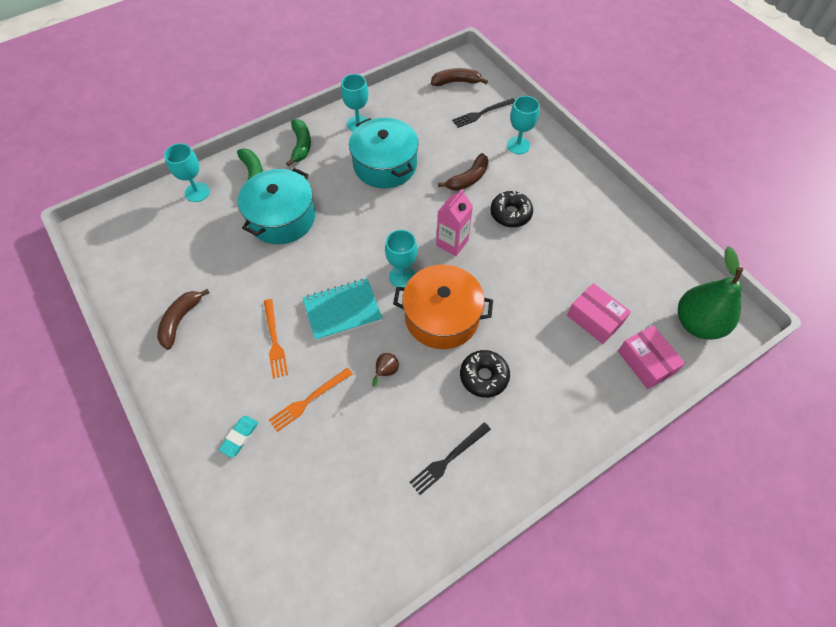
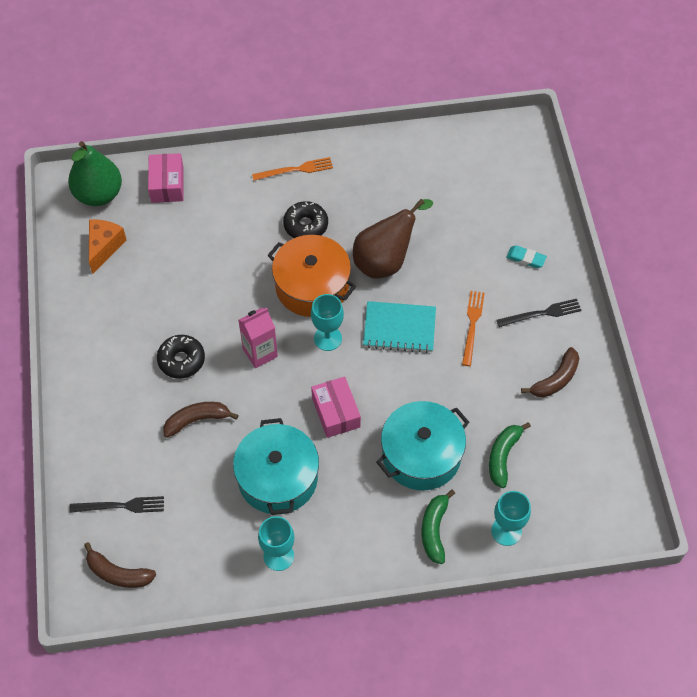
camera: 155 degrees left, 0 degrees up
turquoise eraser [219,416,258,458] -> turquoise eraser turned 60 degrees clockwise [506,245,547,268]
orange fork [269,367,353,432] -> orange fork moved to [252,157,333,180]
green banana [286,119,311,166] -> green banana moved to [489,422,531,488]
brown pear [372,353,399,387] -> brown pear [353,199,433,278], size x2.49
black fork [409,422,491,495] -> black fork moved to [497,299,582,327]
turquoise goblet [507,96,540,154] -> none
pink box [567,283,631,344] -> pink box moved to [311,377,361,438]
none -> orange cheese [89,220,126,274]

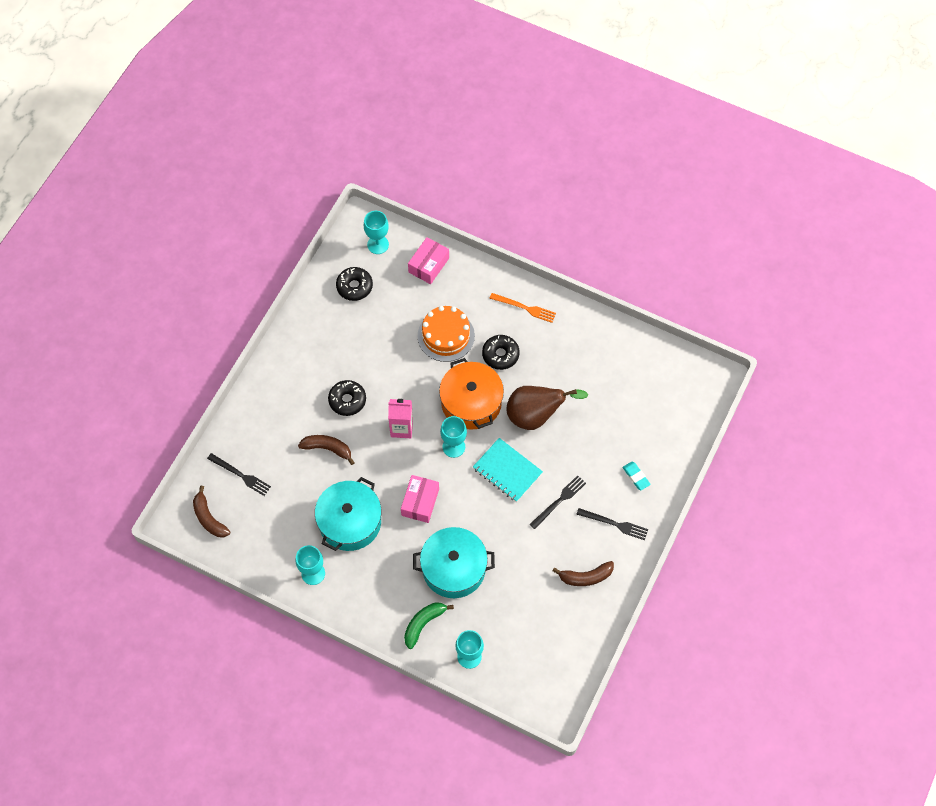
camera: 35 degrees right, 5 degrees up
green pear [68,141,122,206] -> turquoise goblet [364,211,389,254]
orange cheese [89,220,126,274] -> black donut [336,267,373,301]
orange fork [462,291,485,366] -> black fork [530,475,586,529]
green banana [489,422,531,488] -> none
none -> orange cake [417,306,475,362]

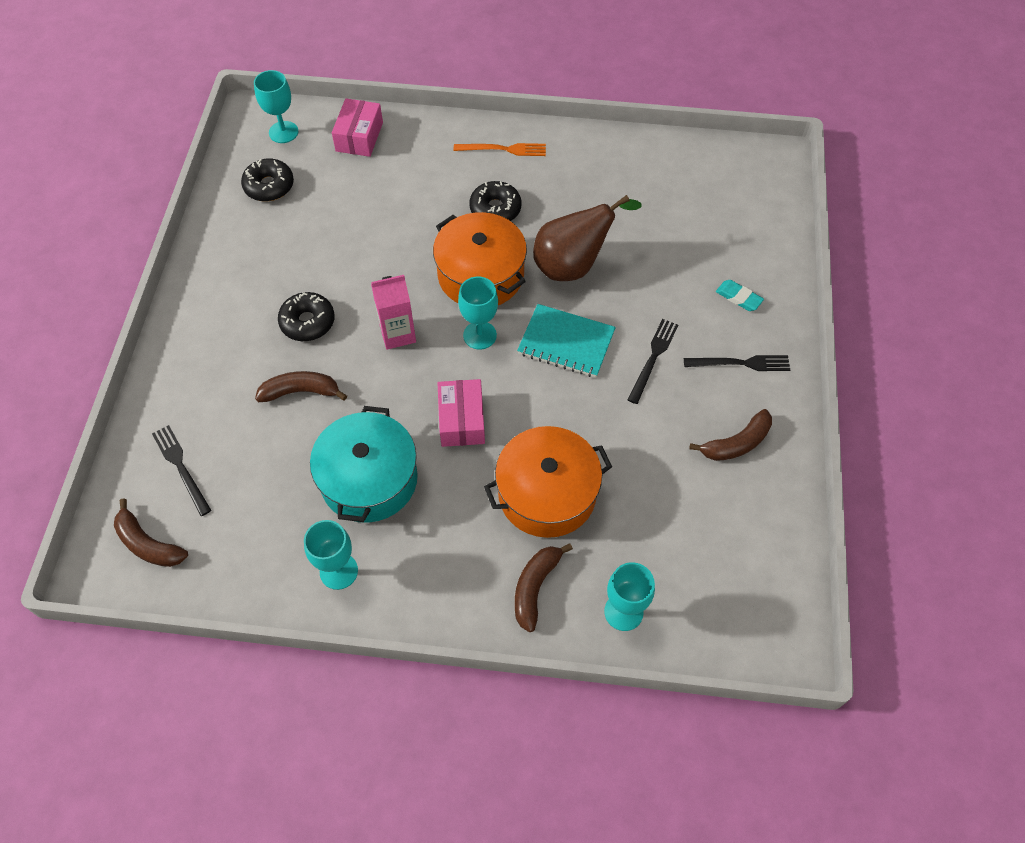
camera: 20 degrees left, 5 degrees down
black fork [207,453,271,496] -> black fork turned 135 degrees counterclockwise [152,425,211,516]
green banana [404,603,454,649] -> brown banana [515,543,573,632]
turquoise pot [413,527,495,598] -> orange pot [484,426,612,538]
orange cake [417,306,475,362] -> none

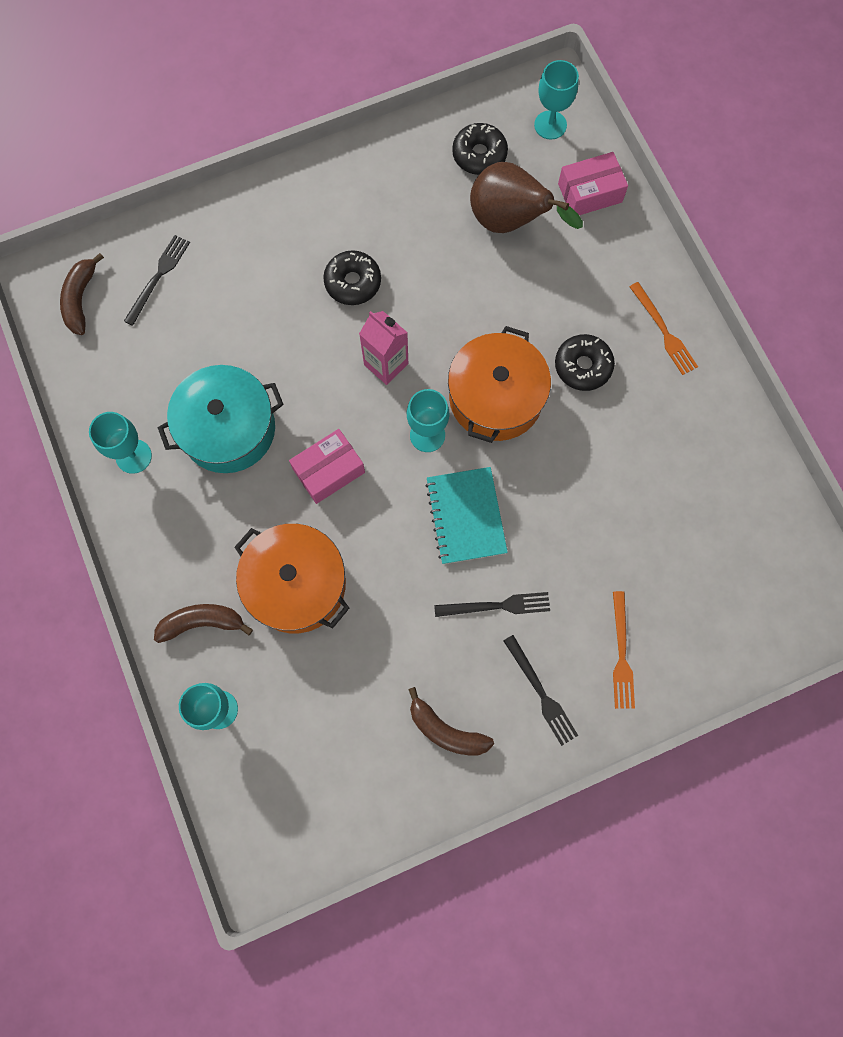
camera: 60 degrees right, 15 degrees up
brown banana [255,371,347,402] -> none
brown pear [533,195,642,281] -> brown pear moved to [470,162,583,233]
turquoise eraser [716,280,764,311] -> orange fork [613,591,635,709]

